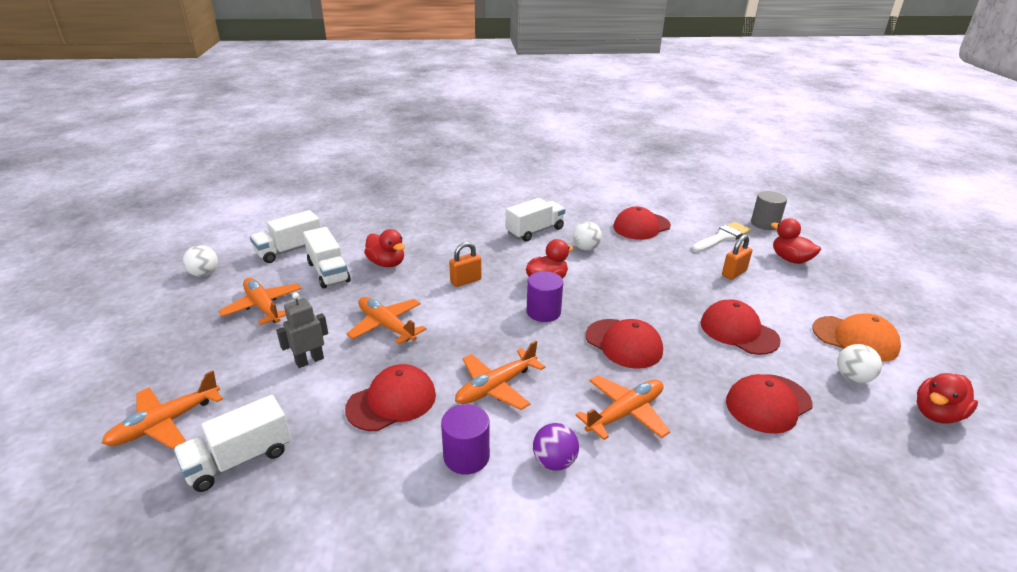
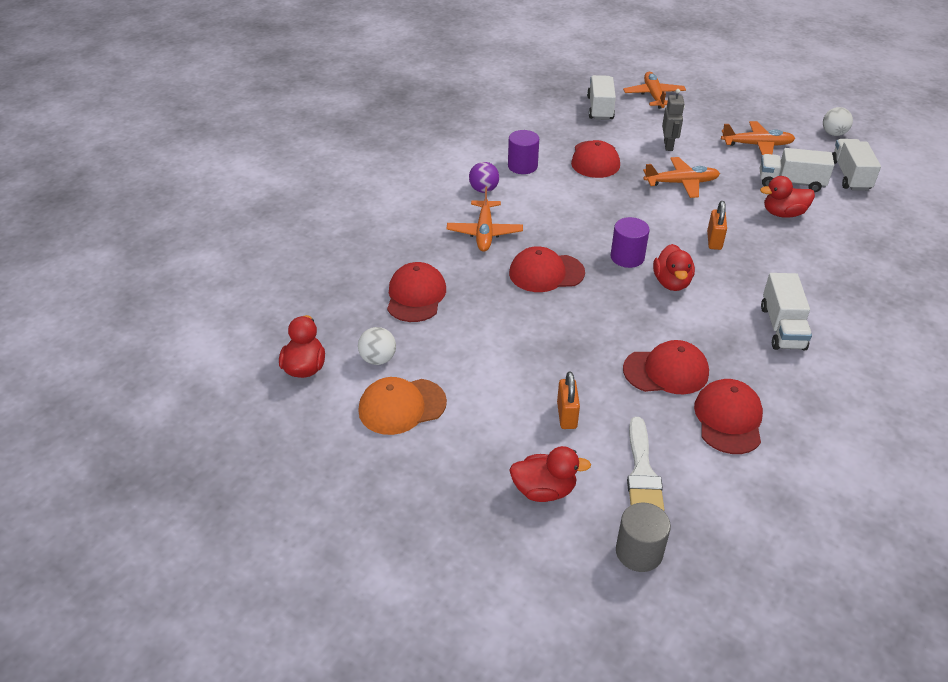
camera: 130 degrees right, 10 degrees up
orange plane [455,341,545,410] -> none
white ball [573,222,602,251] -> none
red cap [701,299,781,355] -> red cap moved to [623,340,709,394]

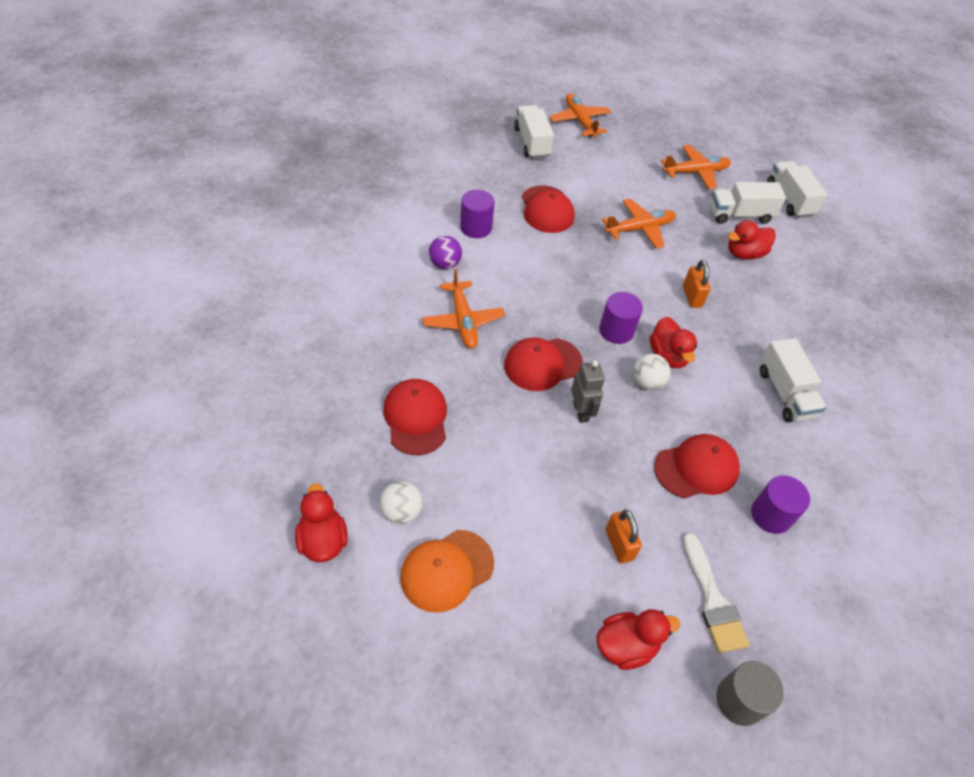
camera: 20 degrees left, 10 degrees up
grey robot [662,89,685,151] -> grey robot moved to [571,360,605,423]
red cap [694,379,763,454] -> purple cylinder [751,475,810,534]
white ball [823,107,853,136] -> white ball moved to [633,354,670,390]

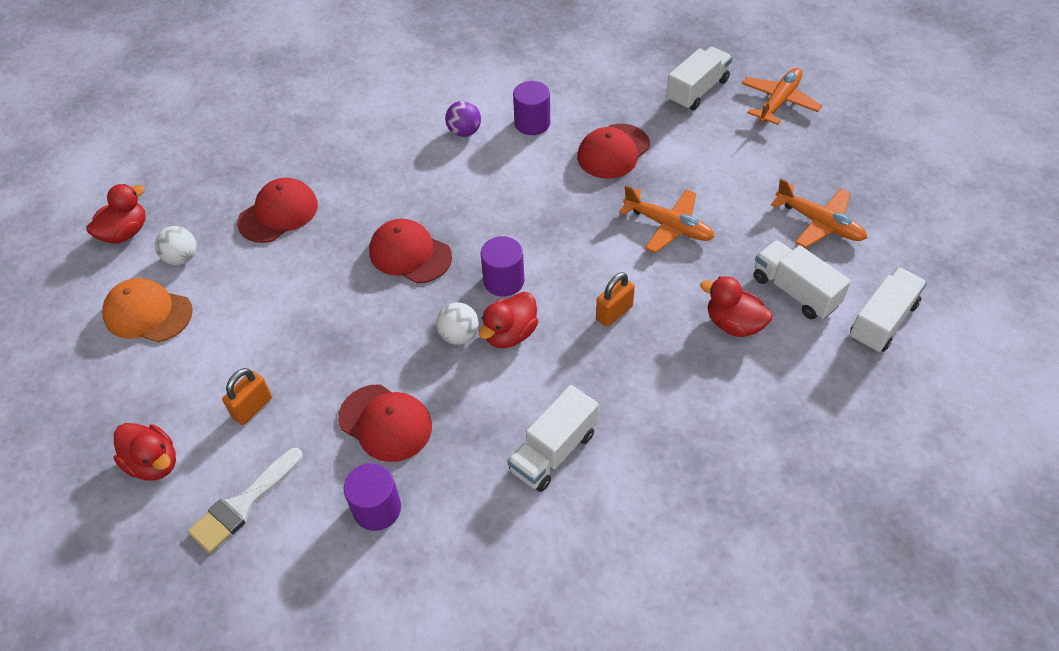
camera: 60 degrees right, 0 degrees up
orange plane [422,268,505,349] -> none
grey robot [571,360,605,423] -> none
grey cylinder [716,661,784,726] -> none

